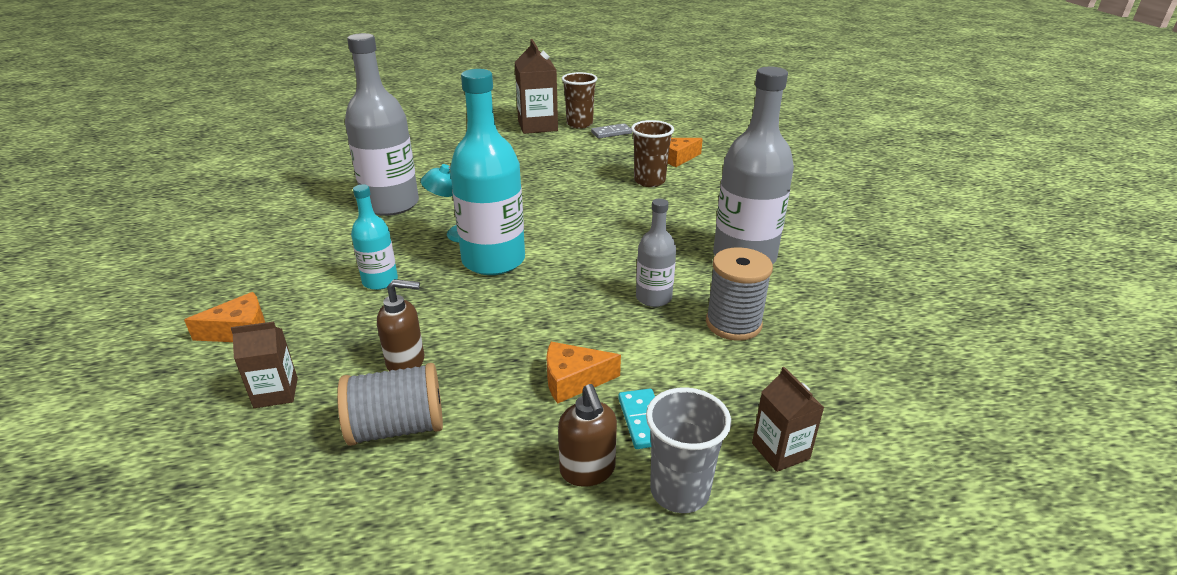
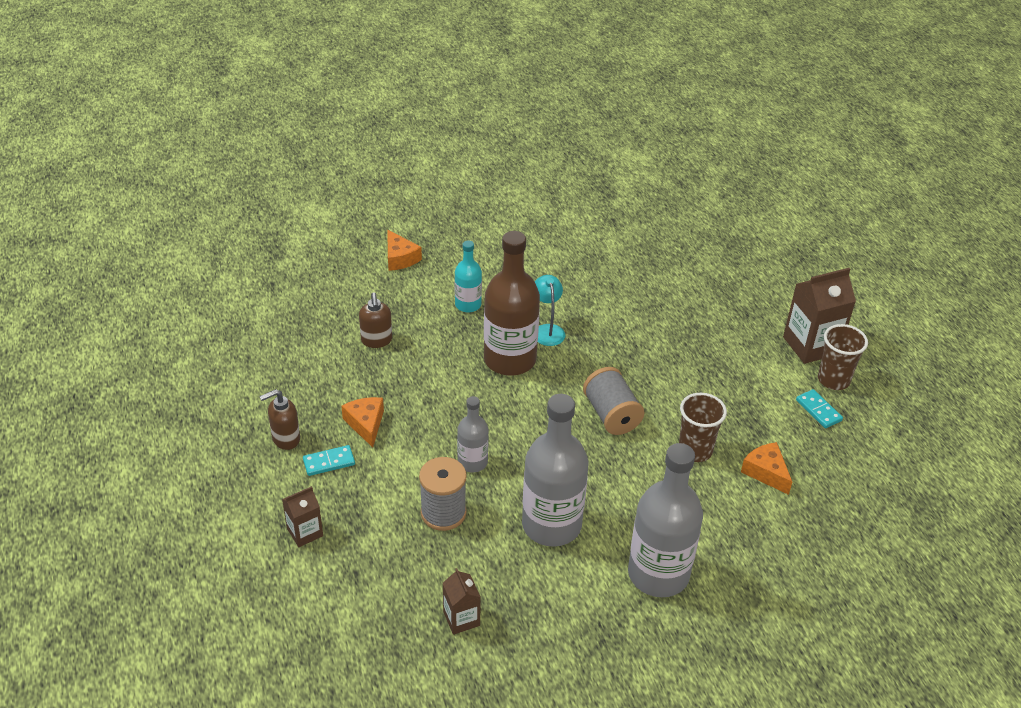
camera: 80 degrees right, 10 degrees up
brown carton [231,322,298,408] -> brown carton moved to [443,568,481,635]
grey spool [337,363,443,446] -> grey spool moved to [583,367,644,435]
grey bottle [345,33,419,216] -> grey bottle moved to [628,443,703,597]
turquoise bottle [450,69,525,275] -> brown bottle [484,231,540,376]
grey domino [591,123,632,138] -> turquoise domino [796,389,843,428]
grey cup [646,387,731,513] -> none

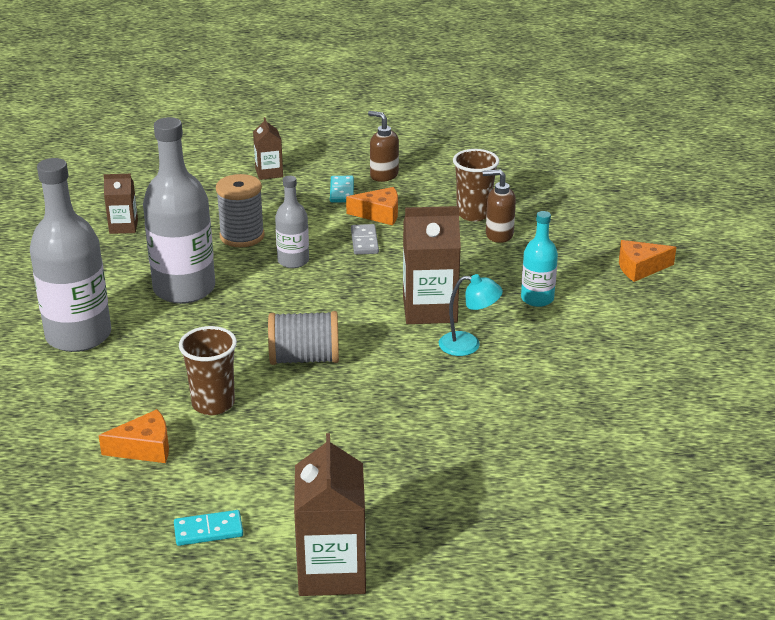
camera: 110 degrees right, 10 degrees down
brown soap dispenser [259,389,300,450] -> brown soap dispenser turned 45 degrees counterclockwise [368,111,399,182]
brown bottle [484,231,540,376] -> brown carton [403,206,461,324]
brown cup [818,324,868,390] -> brown cup moved to [453,149,499,221]
none -> grey domino [351,224,379,255]

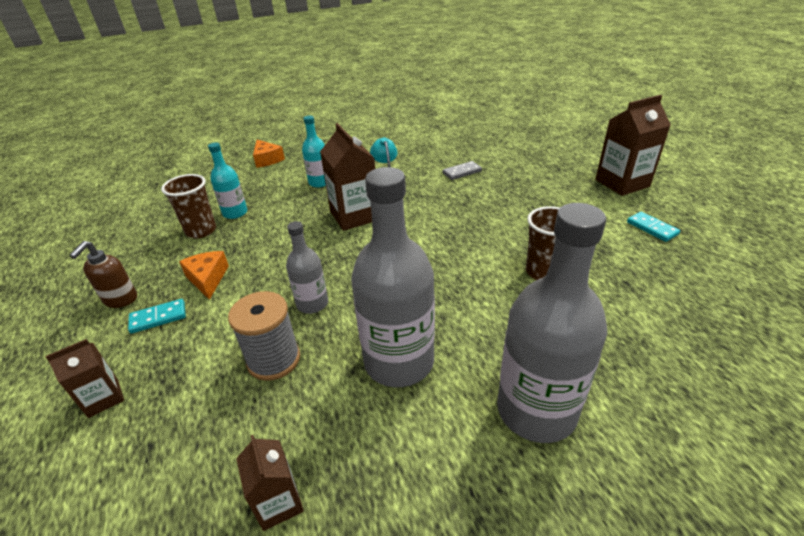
camera: 110 degrees left, 5 degrees up
orange cheese [98,409,169,463] -> none
grey spool [268,311,339,365] -> none
grey domino [351,224,379,255] -> grey domino moved to [443,161,482,180]
brown soap dispenser [483,169,516,243] -> turquoise bottle [208,142,247,219]

